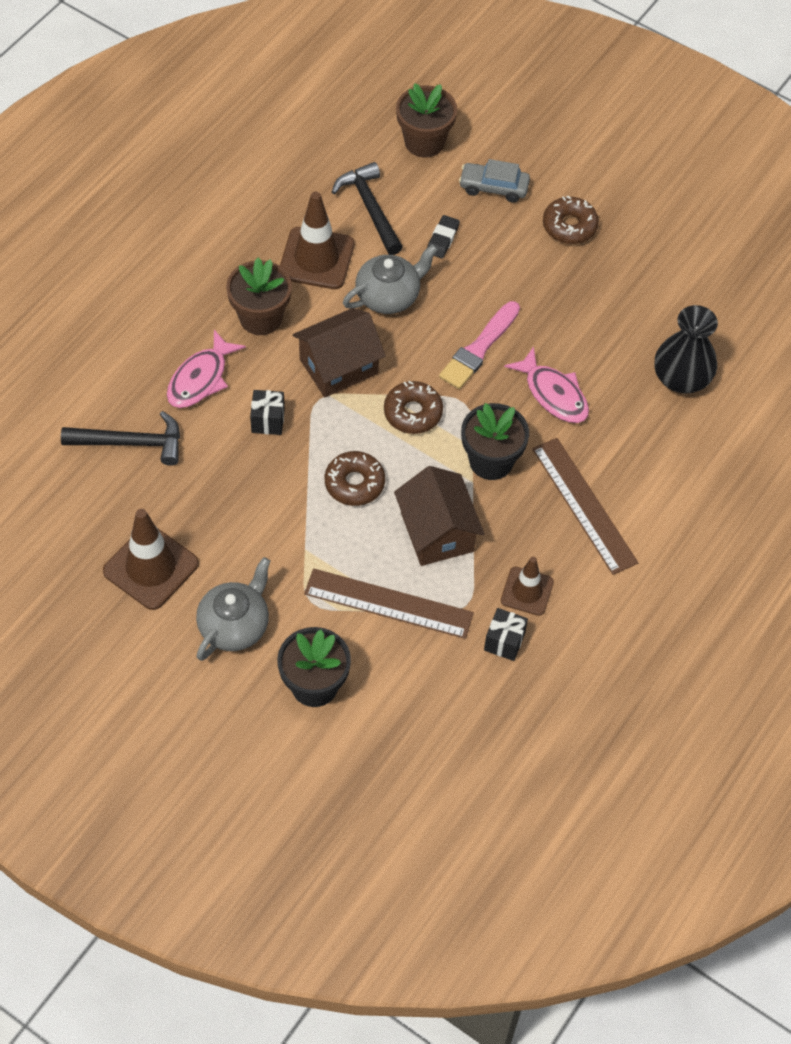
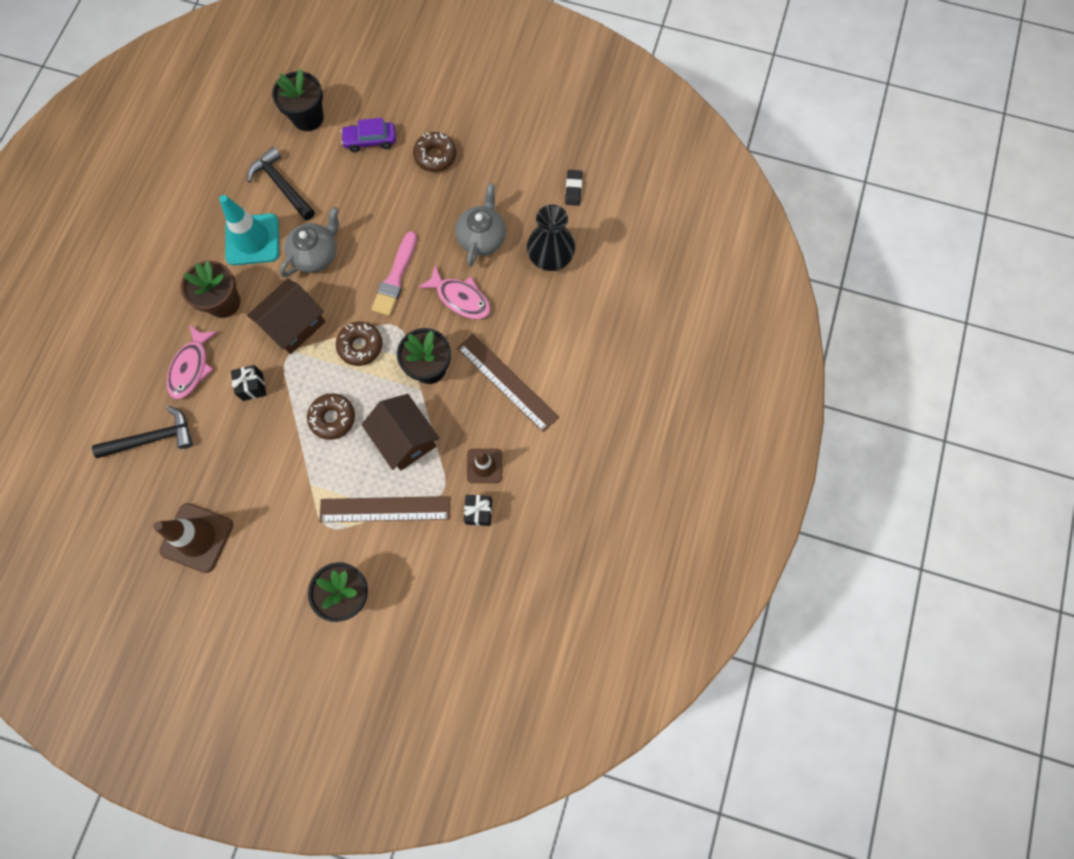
camera: 15 degrees left, 15 degrees up
grey teapot [196,557,270,661] -> grey teapot moved to [455,183,506,267]
brown traffic cone [280,192,354,289] -> turquoise traffic cone [219,195,279,265]
brown flower pot [396,83,457,158] -> black flower pot [272,69,324,131]
black eraser [427,215,460,259] -> black eraser moved to [565,170,582,206]
grey car [459,159,530,203] -> purple car [341,118,396,152]

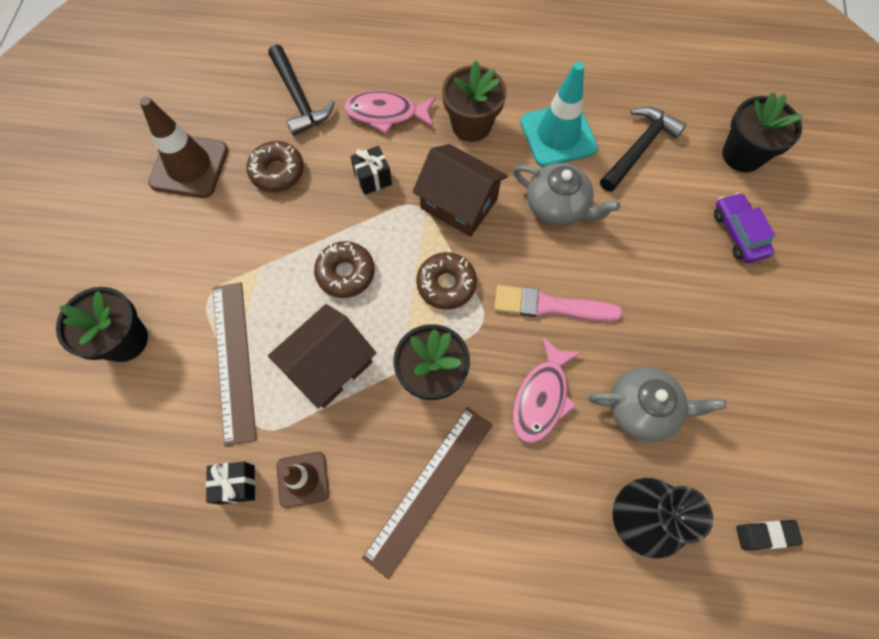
camera: 80 degrees right, 5 degrees down
brown donut [413,132,456,172] -> brown donut moved to [247,141,304,192]

